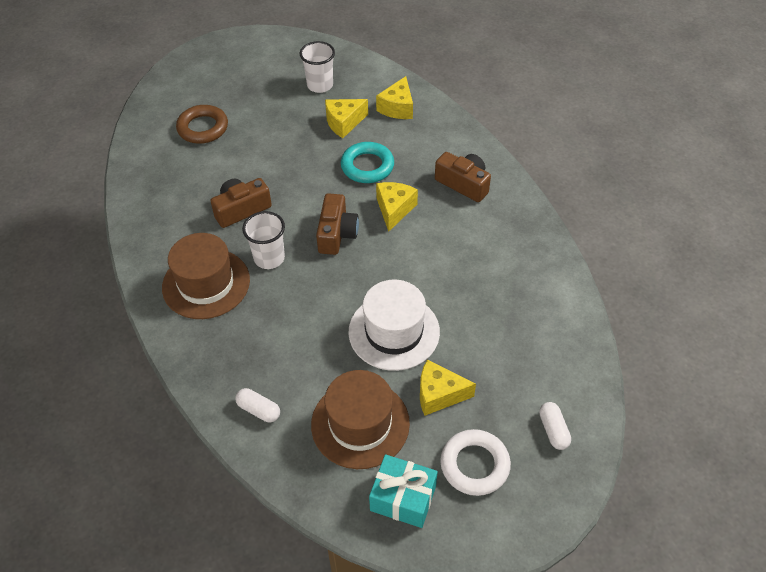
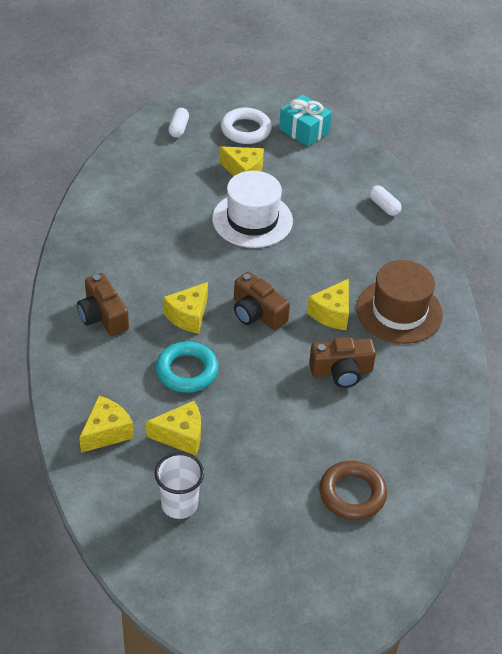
camera: 160 degrees left, 5 degrees down
white cup [242,211,285,269] -> yellow cheese [307,279,349,330]
brown hat [311,370,410,469] -> none
brown camera [316,193,359,255] -> brown camera turned 75 degrees counterclockwise [234,272,290,330]

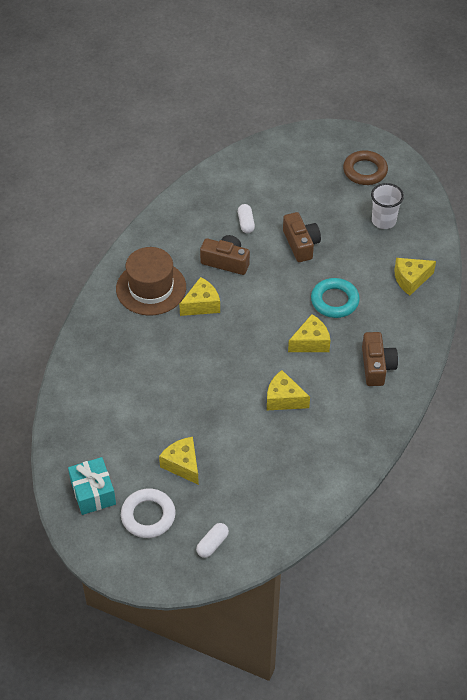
camera: 150 degrees left, 5 degrees up
yellow cheese [146,401,201,456] -> yellow cheese moved to [267,370,310,410]
white hat [212,171,293,248] -> none
brown camera [234,272,290,330] -> brown camera moved to [283,212,321,262]
brown ring [319,461,387,520] -> brown ring moved to [343,150,388,185]
white capsule [369,185,402,216] -> white capsule moved to [238,204,255,233]

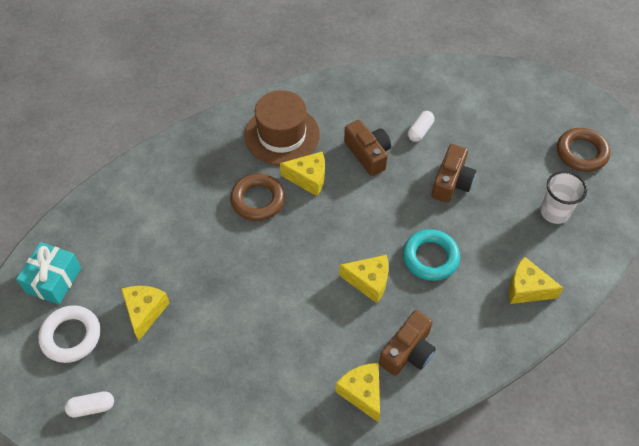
camera: 40 degrees right, 5 degrees up
yellow cheese [267,370,310,410] -> yellow cheese moved to [335,363,380,422]
none -> brown ring [230,174,285,221]

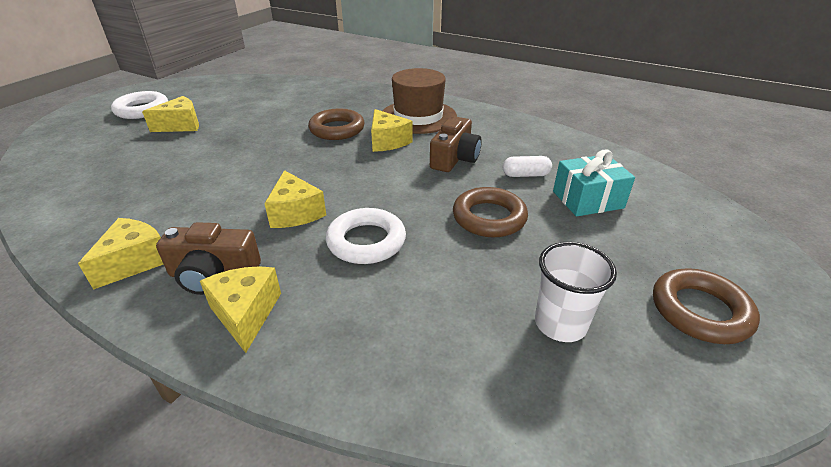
camera: 55 degrees right, 20 degrees down
turquoise gift [16,242,81,305] -> turquoise gift moved to [553,150,635,217]
white capsule [65,391,114,418] -> none
turquoise ring [403,229,460,281] -> white ring [326,208,406,264]
brown camera [431,144,476,203] -> brown ring [453,187,528,237]
yellow cheese [509,256,563,304] -> yellow cheese moved to [200,266,281,353]

